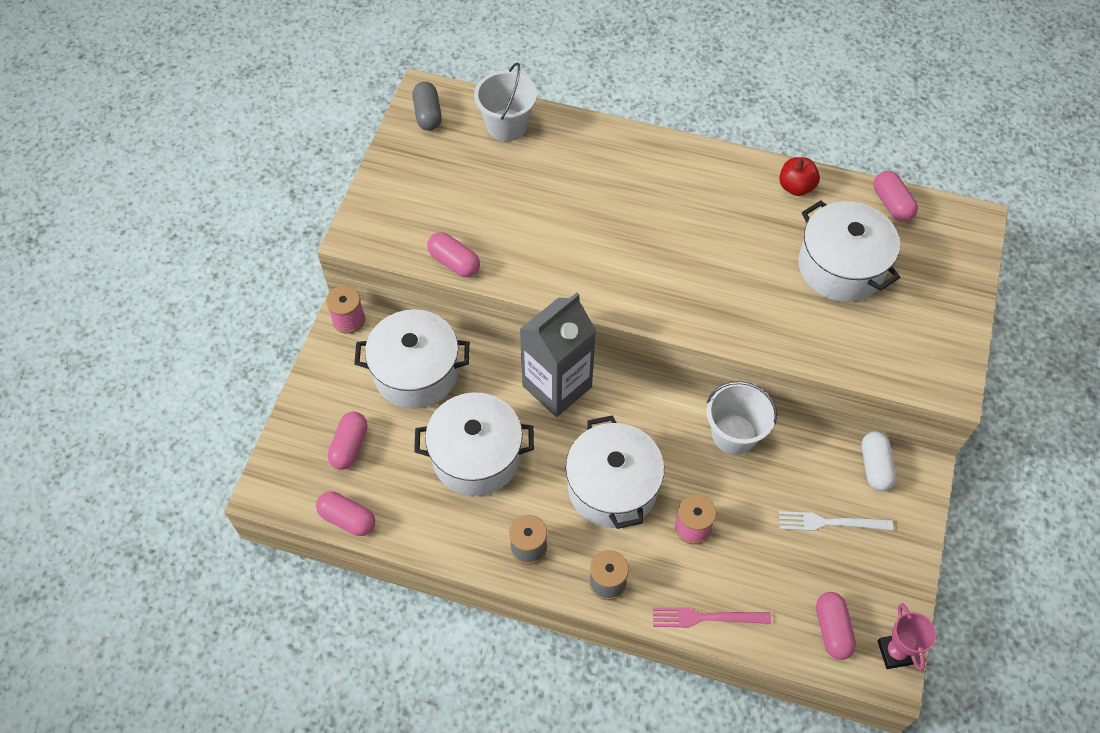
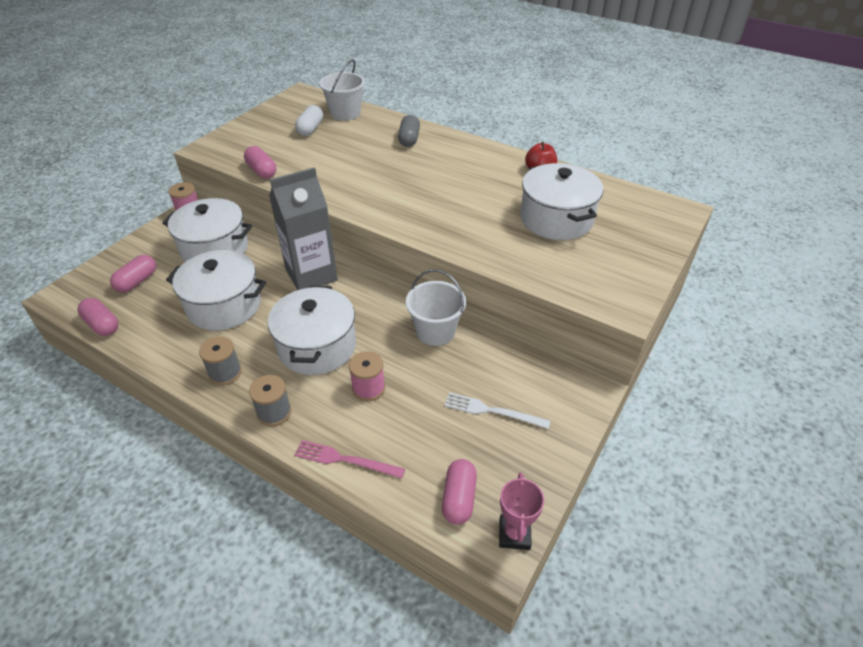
camera: 15 degrees right, 15 degrees down
grey capsule [412,82,442,131] -> grey capsule moved to [398,115,420,147]
white capsule [861,431,896,491] -> white capsule moved to [295,105,323,136]
pink capsule [874,171,918,222] -> none

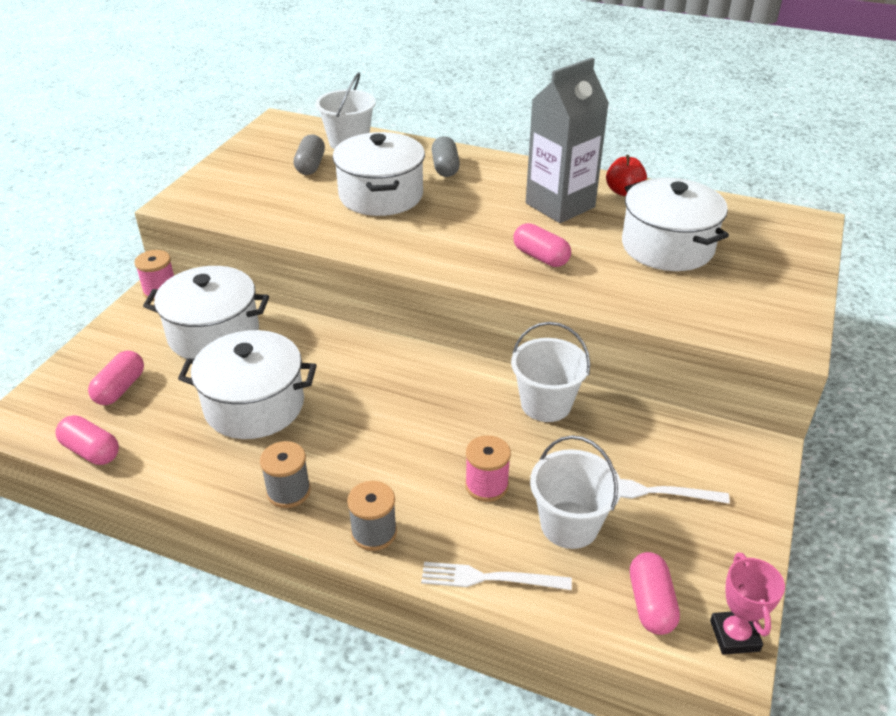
camera: 10 degrees left, 5 degrees down
pink capsule [244,146,276,179] -> pink capsule moved to [513,223,571,267]
white pot [268,286,356,375] -> white pot moved to [333,132,425,216]
grey carton [269,167,338,290] -> grey carton moved to [526,58,609,223]
pink fork [294,440,405,479] -> white fork [421,562,572,590]
white capsule [295,105,323,136] -> grey capsule [294,134,325,175]
none -> white bucket [530,435,622,549]

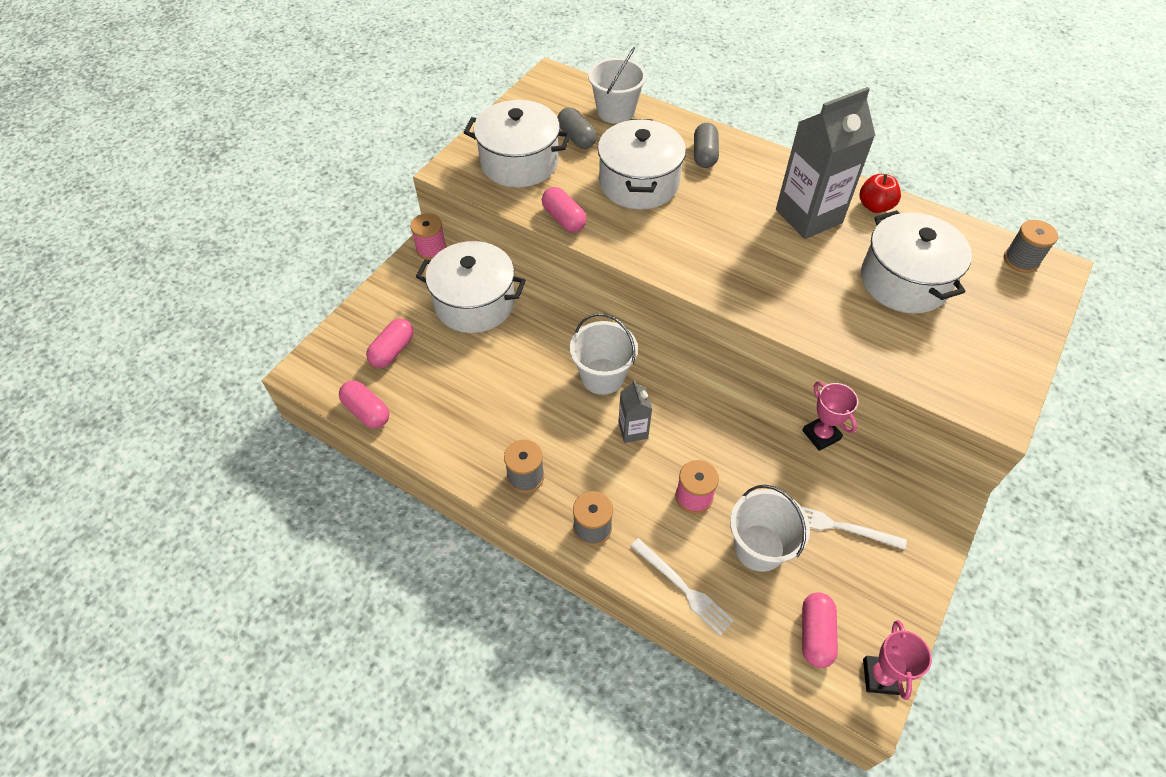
camera: 10 degrees right, 15 degrees up
white pot [178,330,317,439] -> white pot moved to [463,100,571,188]
grey capsule [294,134,325,175] -> grey capsule turned 45 degrees counterclockwise [558,107,597,149]
white fork [421,562,572,590] -> white fork turned 150 degrees counterclockwise [631,538,734,636]
white bucket [511,322,590,422] -> white bucket moved to [570,313,638,395]
pink capsule [513,223,571,267] -> pink capsule moved to [542,187,587,232]
none -> grey carton [618,379,652,443]
none -> pink trophy [802,382,858,451]
none -> grey spool [1004,220,1058,273]

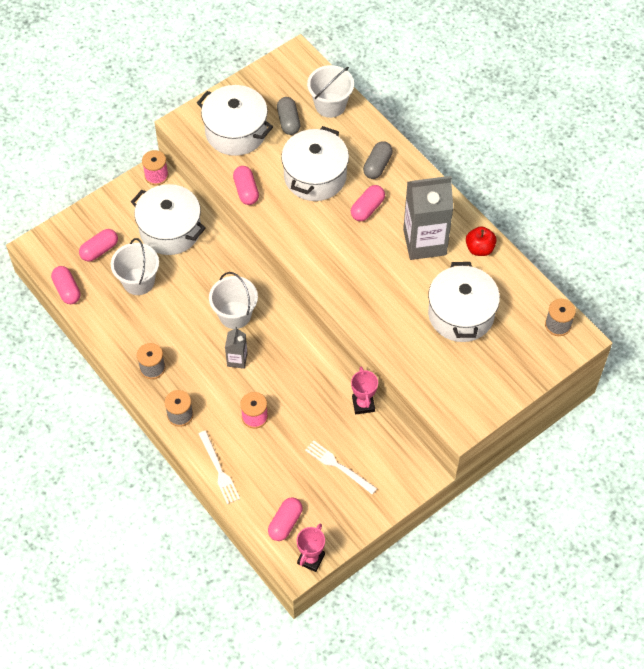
camera: 20 degrees right, 5 degrees up
white bucket [730,485,810,572] -> white bucket moved to [111,238,159,295]
none -> pink capsule [351,185,385,221]

